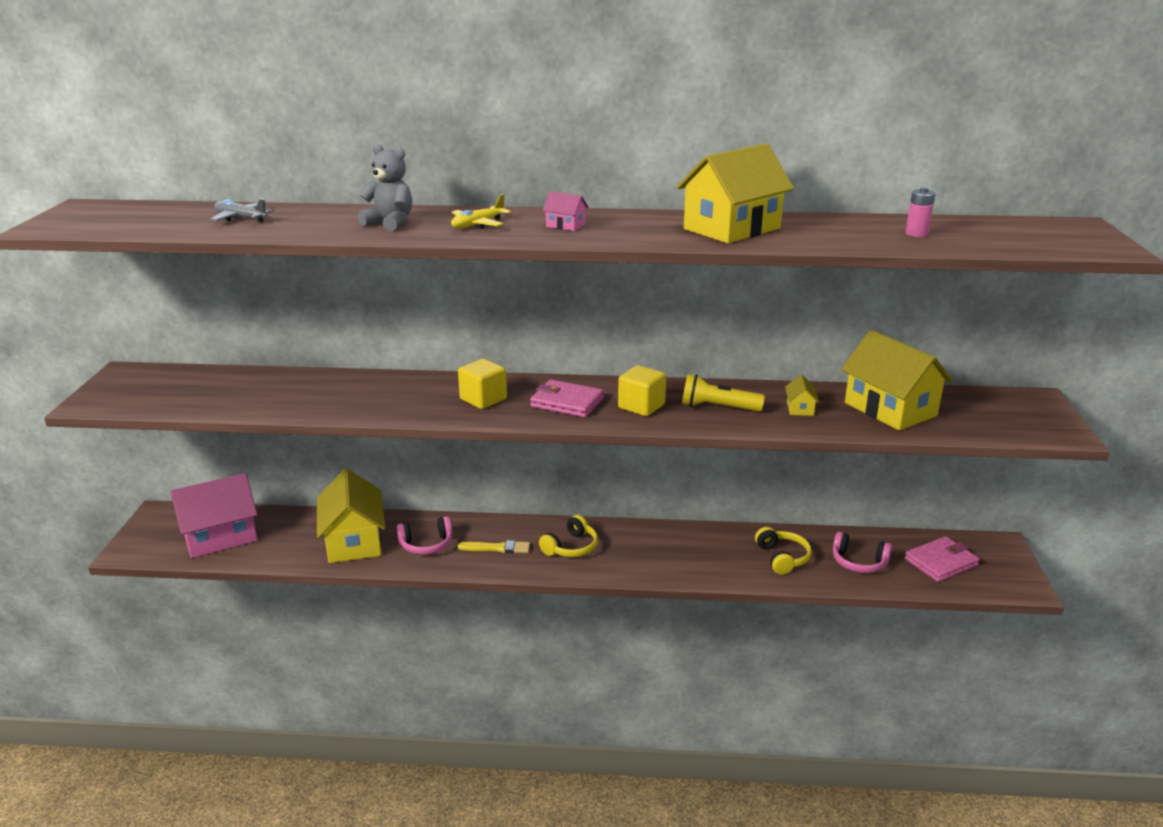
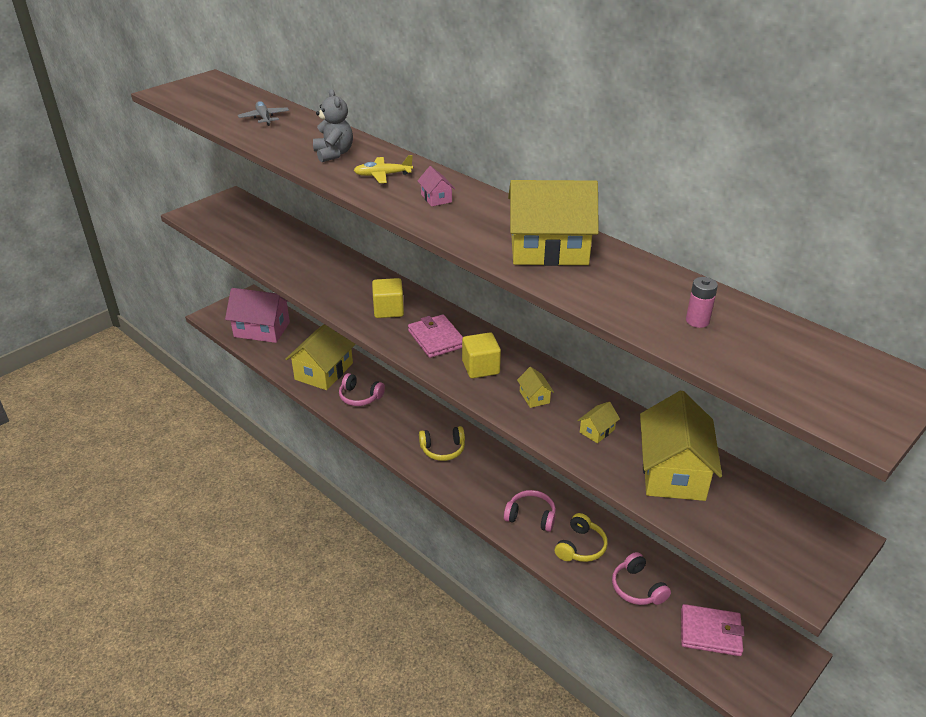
camera: 40 degrees right, 10 degrees up
yellow brush [458,540,530,553] -> none
yellow flashlight [682,374,765,412] -> yellow house [517,367,554,408]
none -> pink headphones [504,490,556,532]

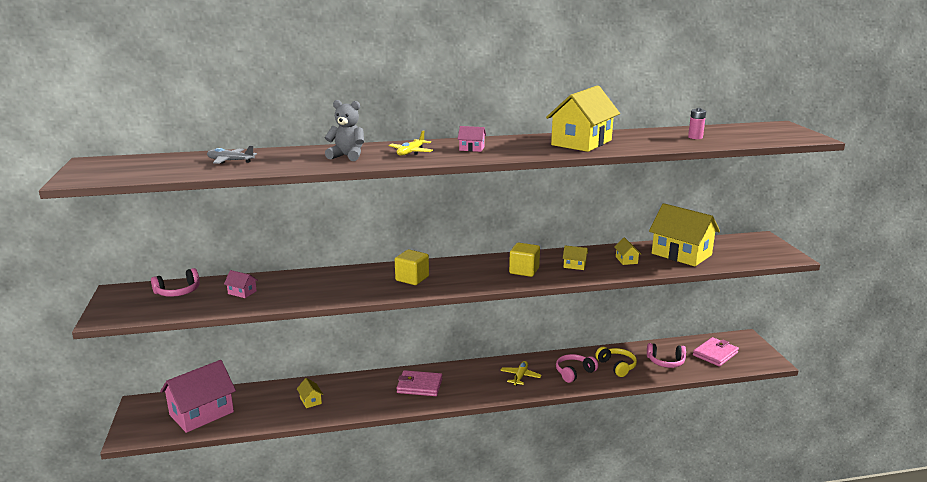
camera: 55 degrees left, 15 degrees down
yellow house [285,324,356,390] -> yellow house [297,378,323,408], size x0.42
pink headphones [339,373,385,406] -> pink headphones moved to [151,268,200,297]
pink wallet [408,314,463,358] -> pink wallet moved to [397,370,442,396]
yellow headphones [419,426,465,461] -> none
none -> pink house [224,270,258,298]
none -> yellow plane [500,361,542,386]

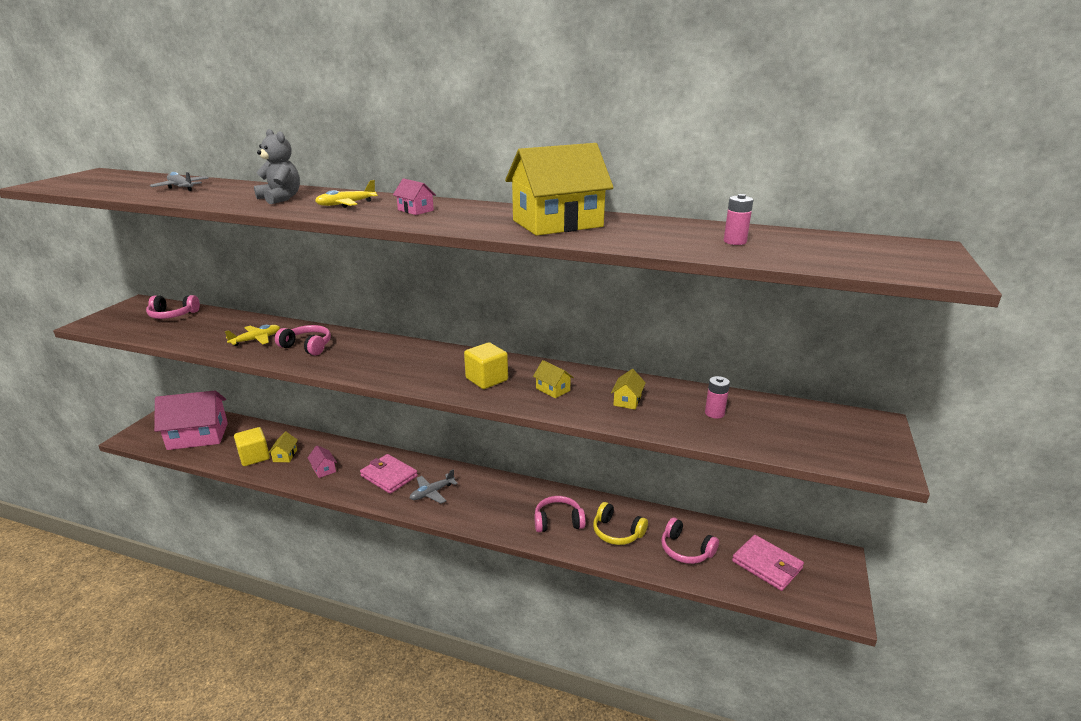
camera: 30 degrees right, 5 degrees up
pink house [224,270,258,298] -> pink house moved to [307,446,337,478]
yellow cube [395,250,429,285] -> yellow cube moved to [234,427,270,466]
yellow plane [500,361,542,386] -> yellow plane moved to [225,325,280,346]
yellow headphones [595,347,637,377] -> yellow headphones turned 120 degrees clockwise [593,502,648,545]
yellow house [649,203,720,267] -> pink battery [705,376,730,419]
pink wallet [693,337,739,367] -> pink wallet turned 60 degrees clockwise [732,535,804,591]
none -> pink headphones [275,325,331,356]
none -> grey plane [410,469,458,504]

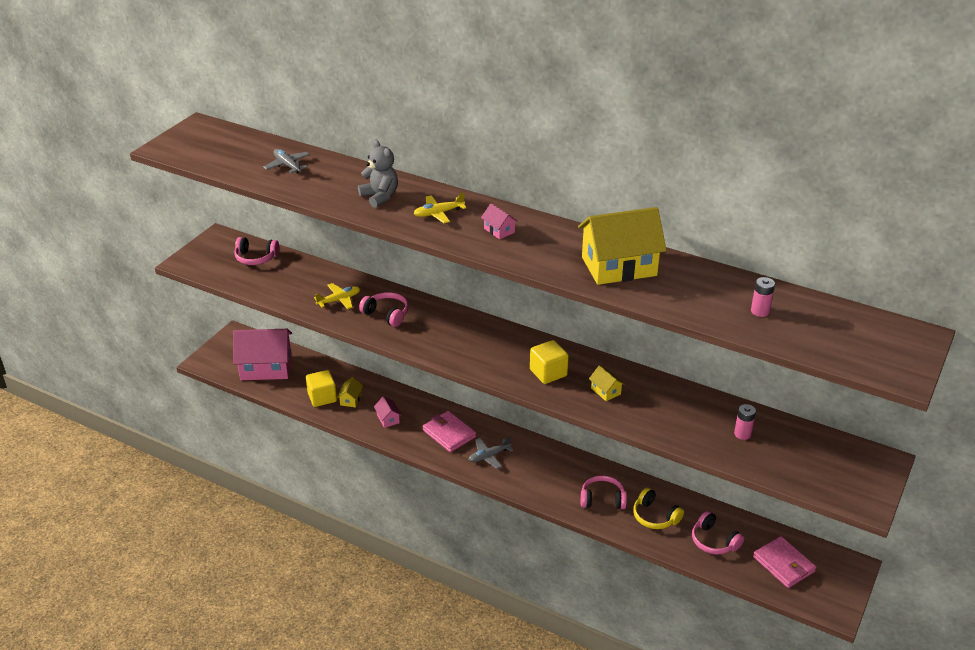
camera: 10 degrees right, 10 degrees up
yellow house [611,369,646,410] -> none

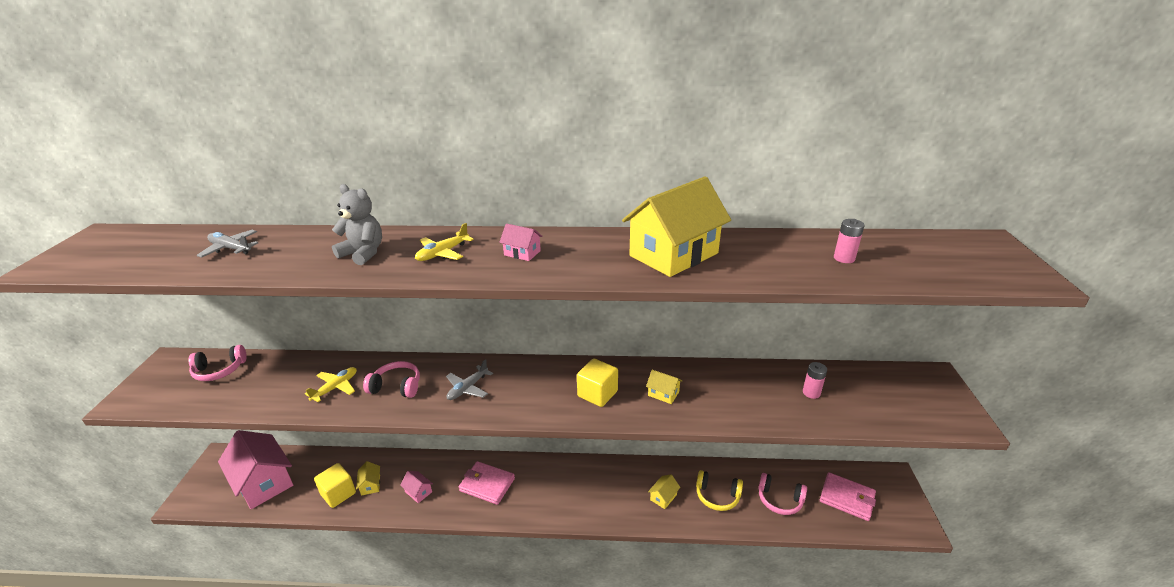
camera: 25 degrees left, 5 degrees down
pink house [233,329,292,380] -> pink house turned 75 degrees clockwise [218,430,293,509]
grey plane [468,436,514,469] -> grey plane moved to [446,359,493,400]
pink headphones [581,475,627,509] -> yellow house [648,475,680,509]

